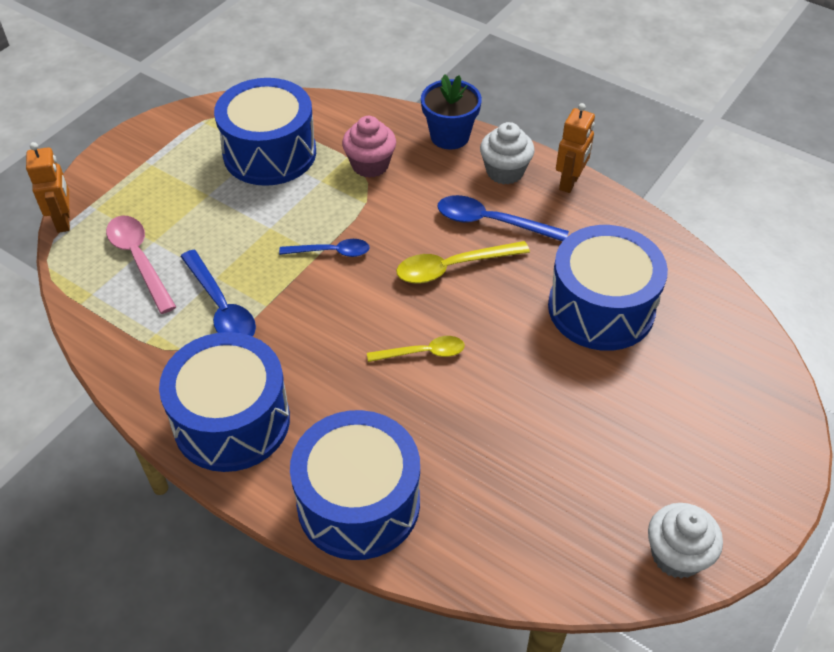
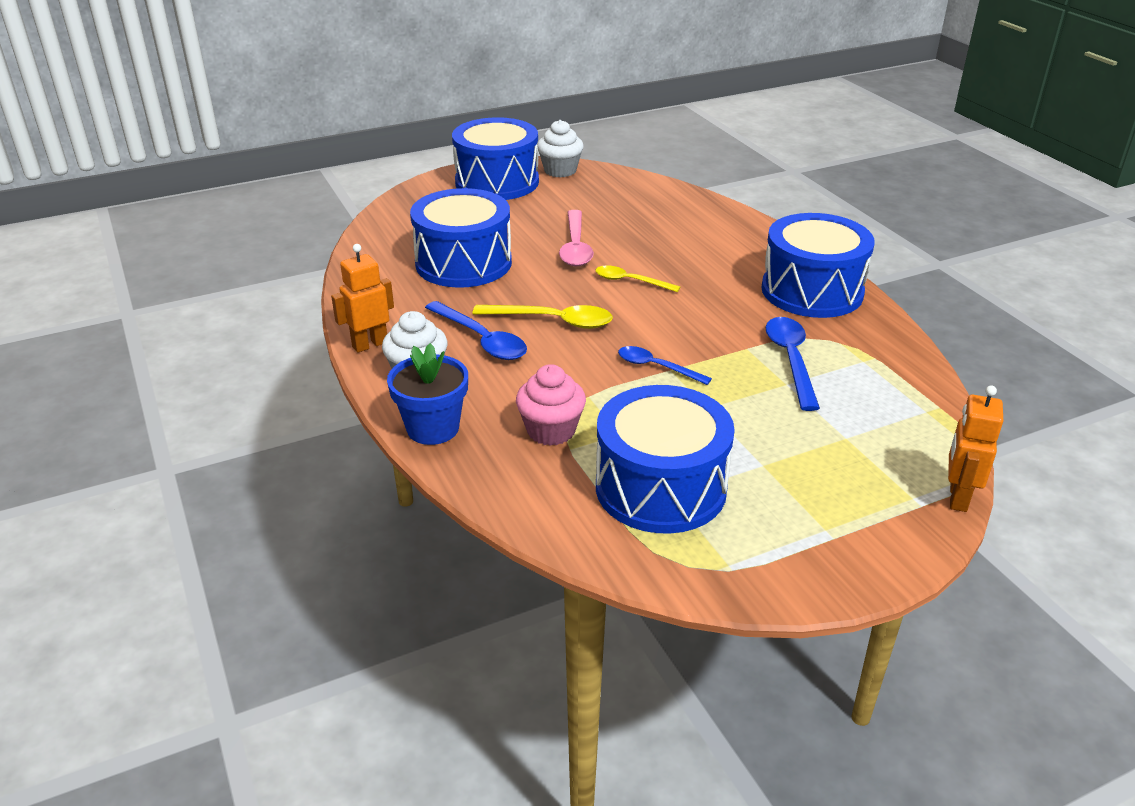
camera: 150 degrees left, 15 degrees down
pink spoon [106,215,176,314] -> pink spoon moved to [559,210,594,266]
blue drum [290,410,420,560] -> blue drum moved to [452,117,539,200]

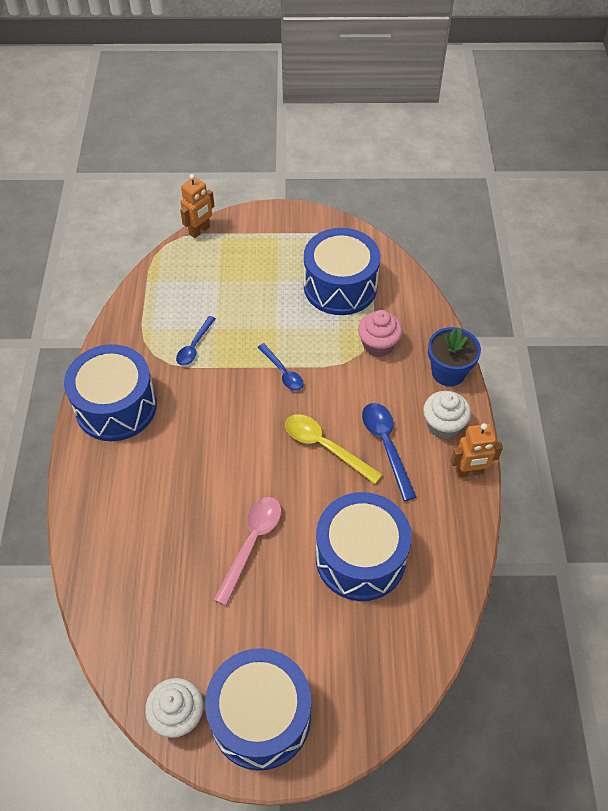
camera: 155 degrees left, 20 degrees up
yellow spoon [595,266,680,292] -> none
blue spoon [765,317,820,411] -> blue spoon [176,316,216,366], size x0.66

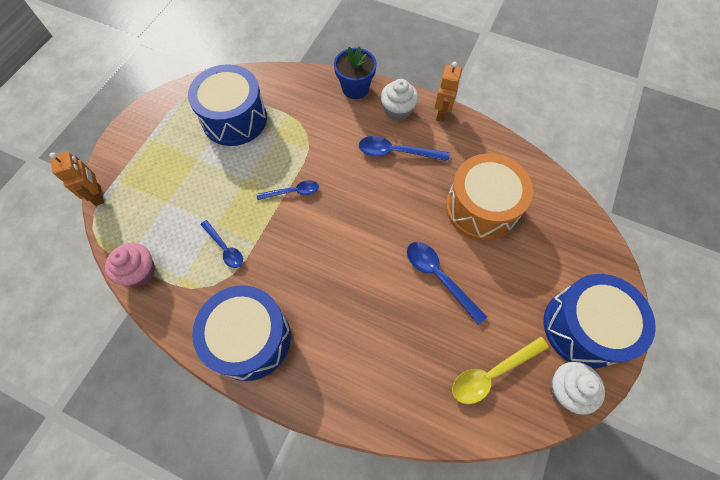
camera: 65 degrees left, 10 degrees up
pink spoon [213,497,282,606] -> blue spoon [407,242,487,325]
yellow spoon [285,414,383,484] -> yellow spoon moved to [452,337,549,404]
blue drum [316,492,412,601] -> orange drum [446,153,533,241]
pink cupcake [358,310,403,357] -> pink cupcake moved to [105,243,155,286]

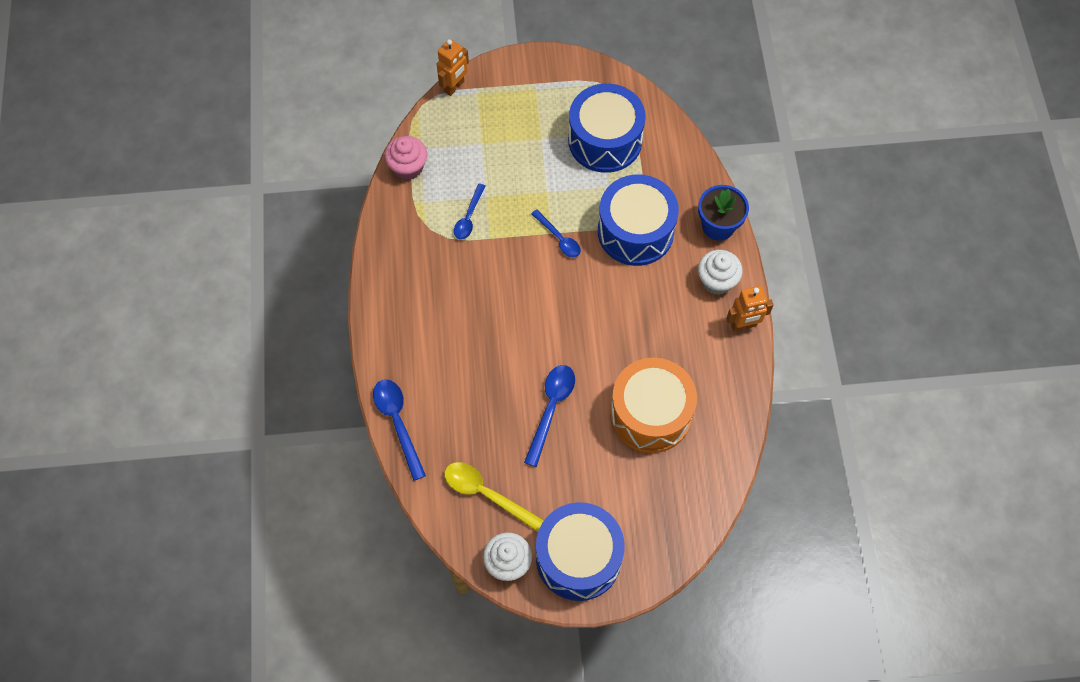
camera: 60 degrees right, 0 degrees up
blue drum [192,285,291,381] -> blue drum moved to [598,175,679,266]
blue spoon [359,136,450,161] -> blue spoon moved to [373,379,426,481]

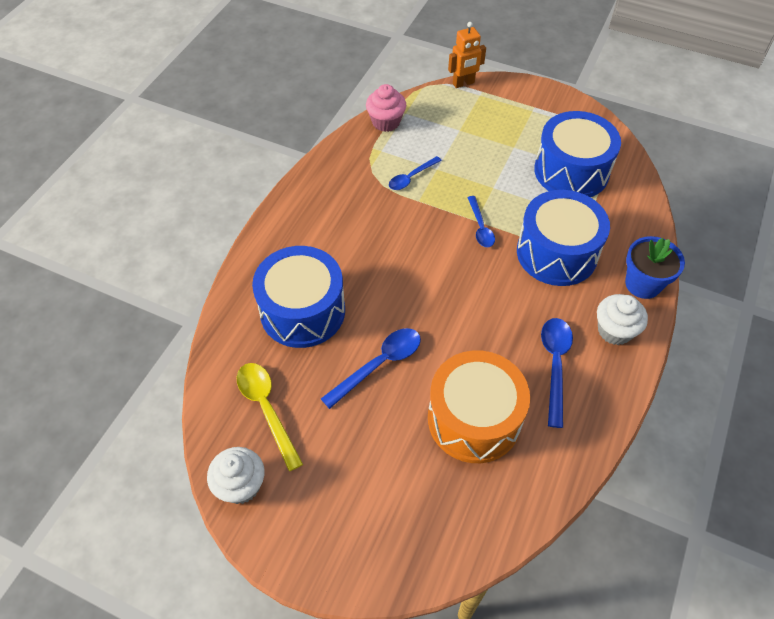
camera: 30 degrees right, 10 degrees down
blue spoon [373,379,426,481] -> blue spoon moved to [541,318,573,428]
blue drum [536,502,625,601] -> blue drum moved to [252,246,345,348]
orange robot [726,286,774,331] -> none

